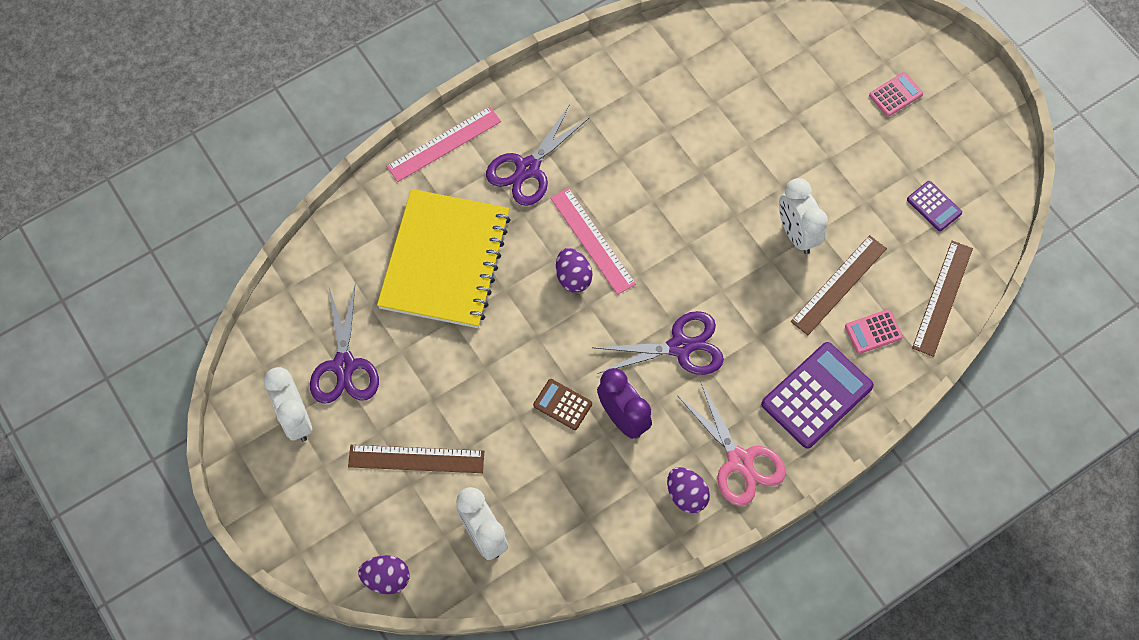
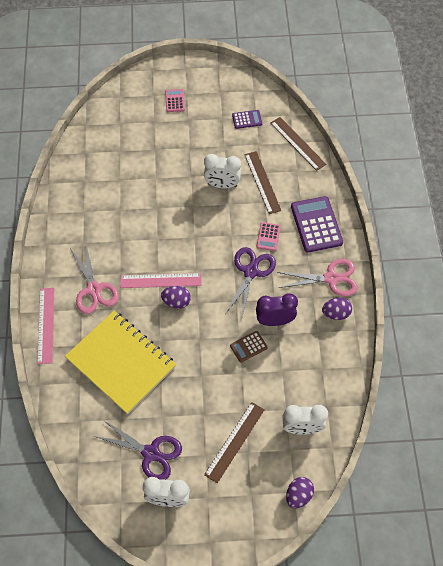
camera: 60 degrees left, 5 degrees down
purple scissors [486,105,590,206] -> pink scissors [70,245,119,314]
pink calculator [845,309,903,354] -> pink calculator moved to [256,222,281,251]

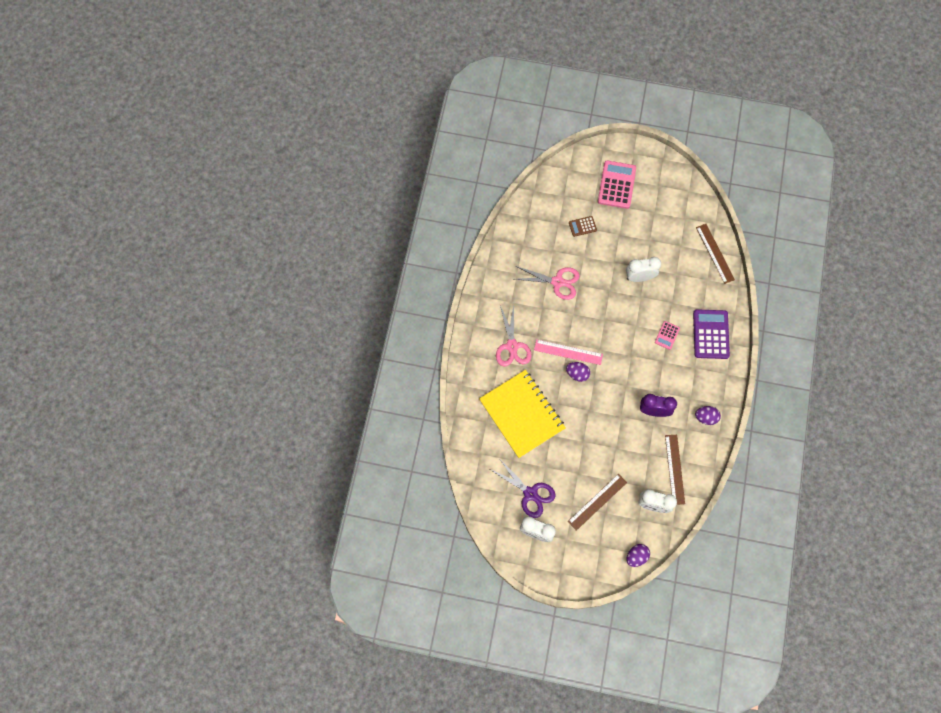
camera: 15 degrees right, 10 degrees up
pink ruler [37,288,54,364] -> none
pink calculator [165,89,185,112] -> pink calculator [598,160,636,209], size x1.94
white clock [204,154,241,189] -> white clock turned 150 degrees clockwise [626,257,661,282]
purple scissors [225,247,276,316] -> none
brown calculator [230,331,268,363] -> brown calculator moved to [569,216,597,237]
purple calculator [232,110,262,129] -> none
brown ruler [244,151,282,214] -> brown ruler moved to [665,435,685,505]
pink scissors [277,259,358,296] -> pink scissors moved to [515,266,580,300]

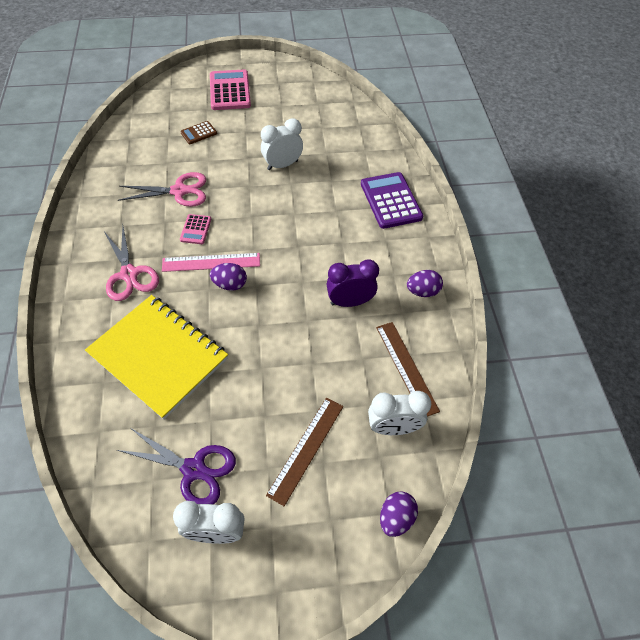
camera: 20 degrees left, 15 degrees down
pink calculator [655,321,680,350] -> pink calculator moved to [180,214,211,244]
brown ruler [696,224,735,284] -> none

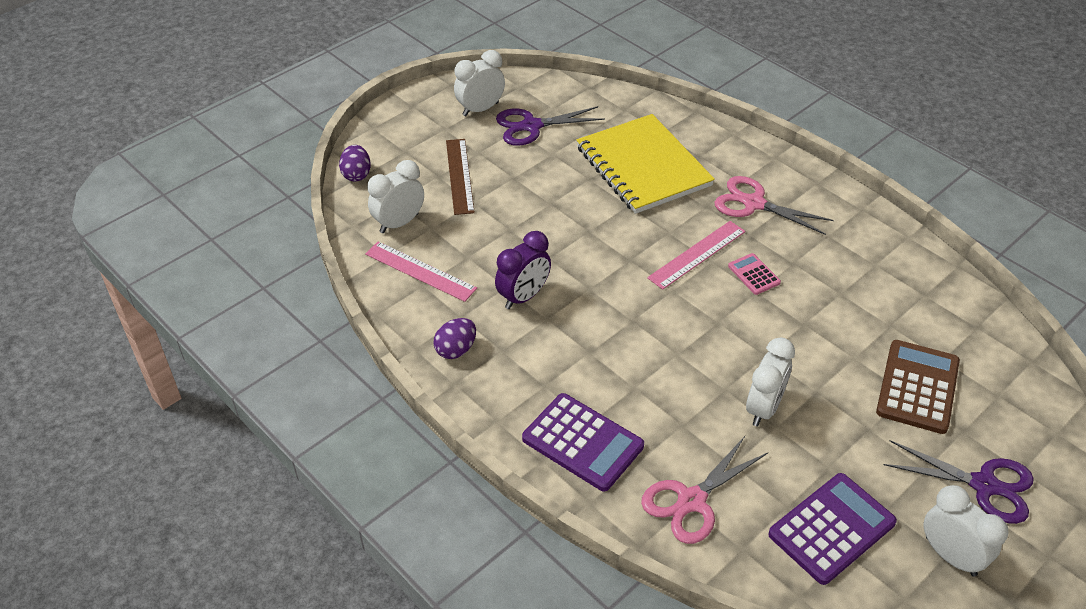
camera: 145 degrees right, 10 degrees down
yellow notebook [85,295,228,420] -> yellow notebook turned 60 degrees clockwise [576,114,715,214]
pink scissors [118,172,206,207] -> pink scissors moved to [641,436,768,544]
brown calculator [180,121,217,144] -> brown calculator [876,340,960,434], size x1.94
pink calculator [210,70,251,110] -> purple scissors [884,440,1034,524]
purple egg [210,263,247,291] -> none
brown ruler [376,322,440,417] -> pink ruler [365,241,477,302]
none -> purple calculator [768,473,897,585]
none -> white clock [924,485,1009,577]

